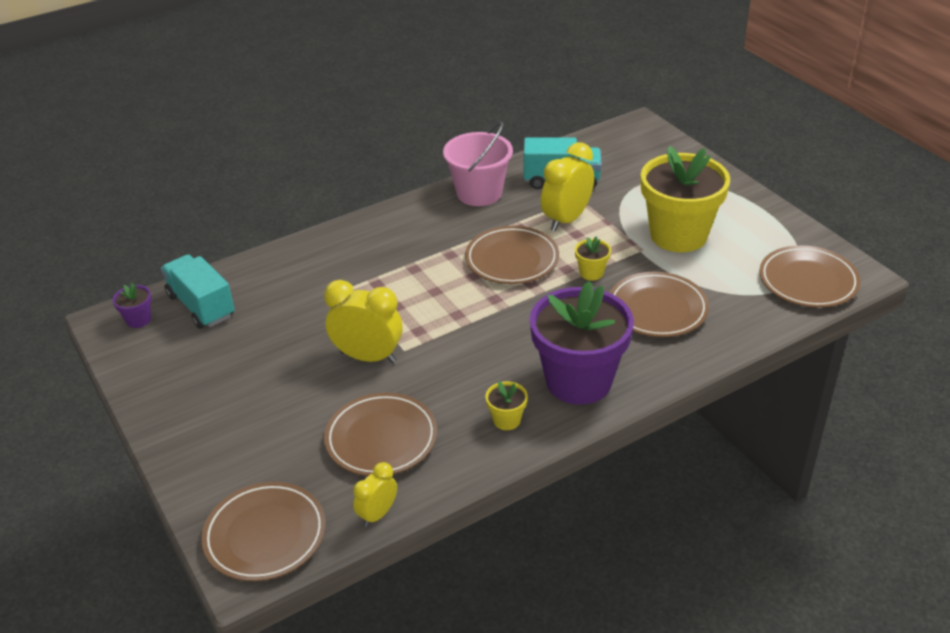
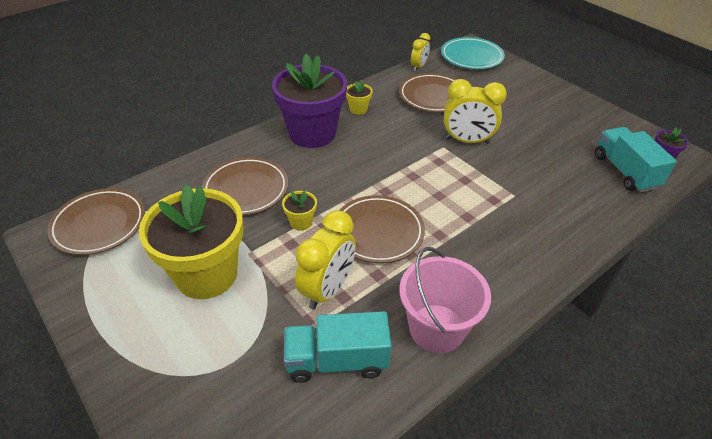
camera: 170 degrees right, 5 degrees up
turquoise truck [161,254,235,329] -> turquoise truck turned 150 degrees counterclockwise [595,127,677,192]
brown plate [202,482,326,581] -> turquoise plate [441,37,505,69]

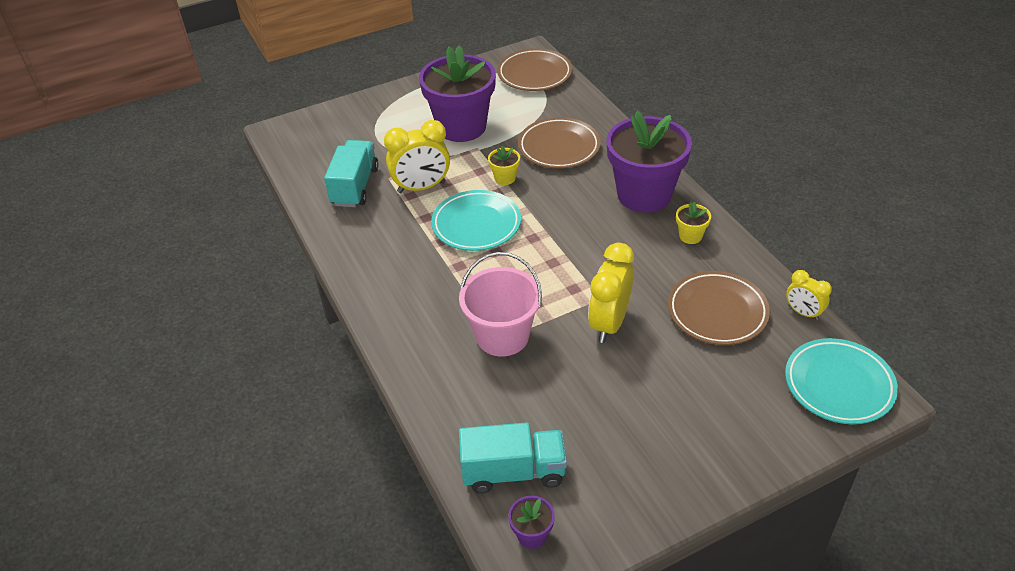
camera: 105 degrees right, 0 degrees up
yellow flower pot [139,185,244,299] -> purple flower pot [419,45,496,142]
yellow clock [295,210,356,310] -> yellow clock turned 60 degrees counterclockwise [384,120,450,193]
brown plate [340,195,425,263] -> turquoise plate [431,190,521,251]
pink bucket [399,247,491,353] -> pink bucket moved to [459,252,542,356]

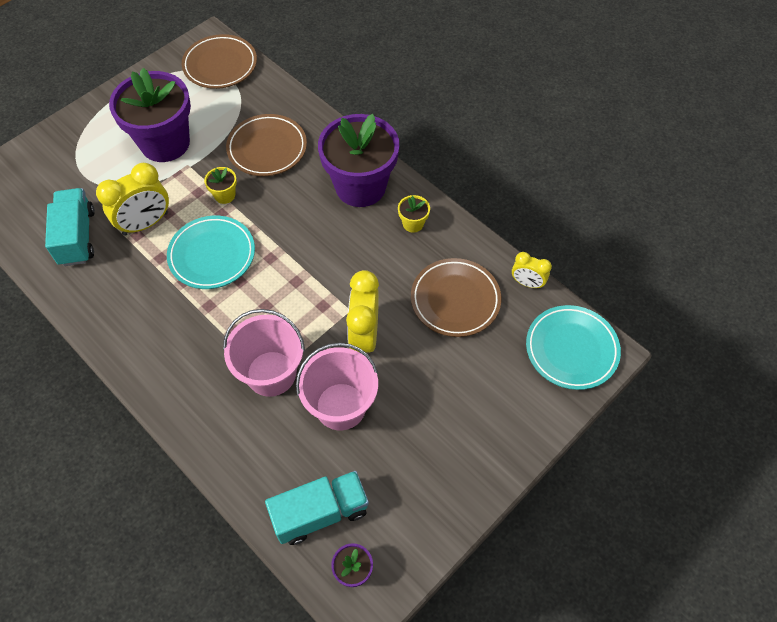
camera: 20 degrees left, 15 degrees up
none -> pink bucket [296,343,378,430]

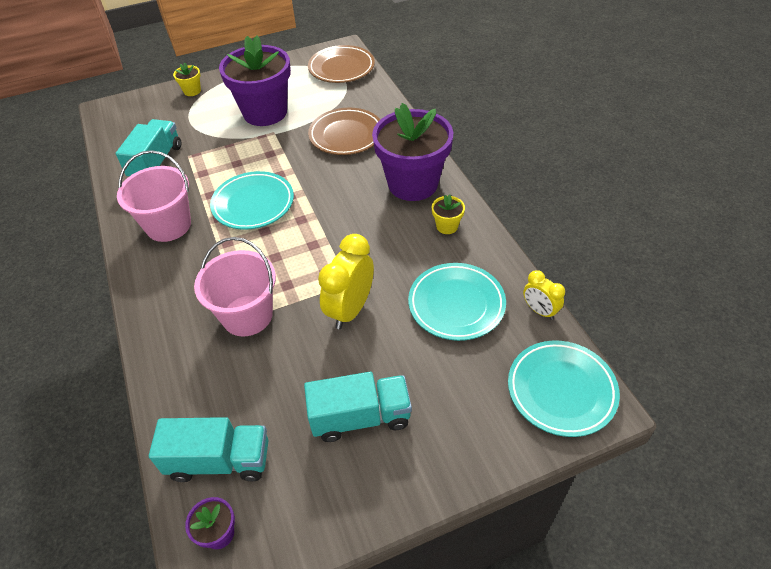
camera: 25 degrees right, 10 degrees down
yellow clock [96,163,169,235] -> none
yellow flower pot [204,167,237,204] -> yellow flower pot moved to [173,62,201,96]
pink bucket [296,343,378,430] -> pink bucket moved to [117,150,191,242]
brown plate [411,258,501,337] -> turquoise plate [408,263,506,341]
none -> turquoise truck [304,372,412,442]

